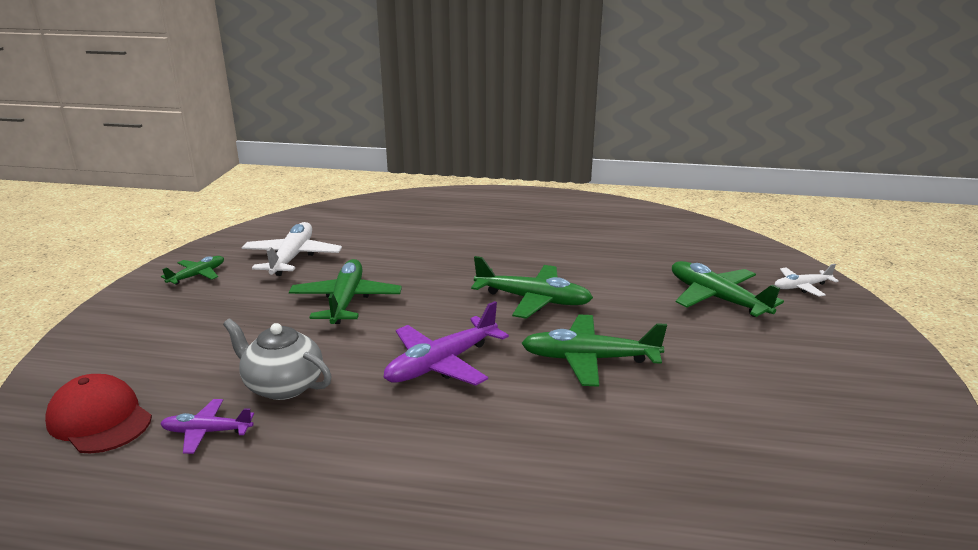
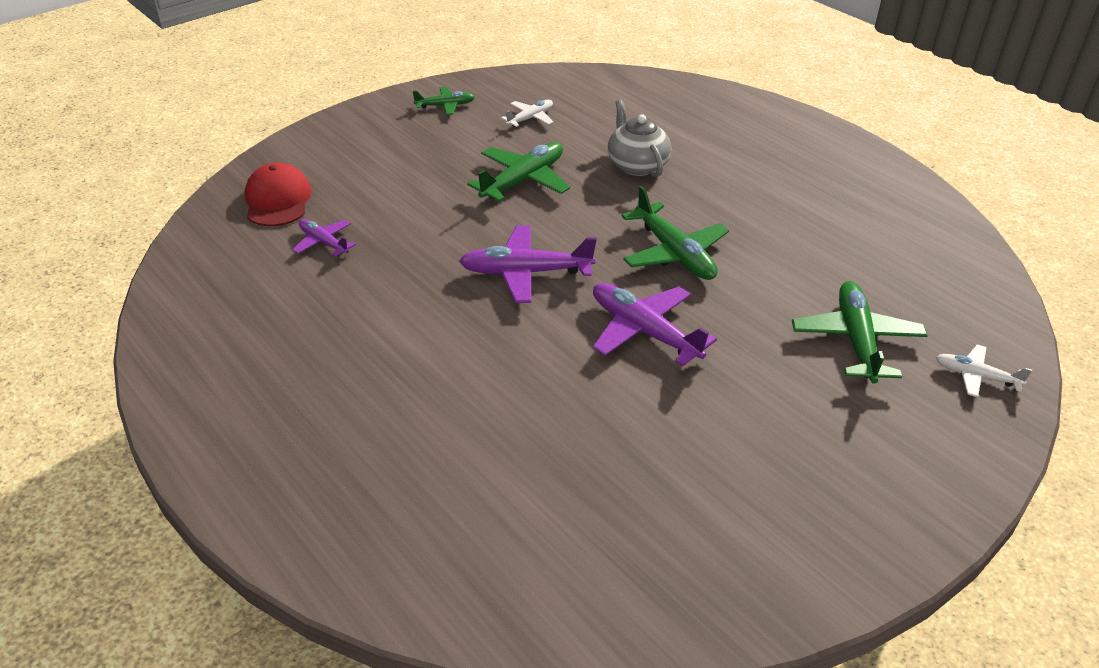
camera: 40 degrees right, 15 degrees up
grey teapot [223,319,332,400] -> grey teapot moved to [608,100,671,177]
white plane [242,222,342,276] -> white plane [501,100,554,127], size x0.57
green plane [521,314,667,387] -> purple plane [593,283,717,367]

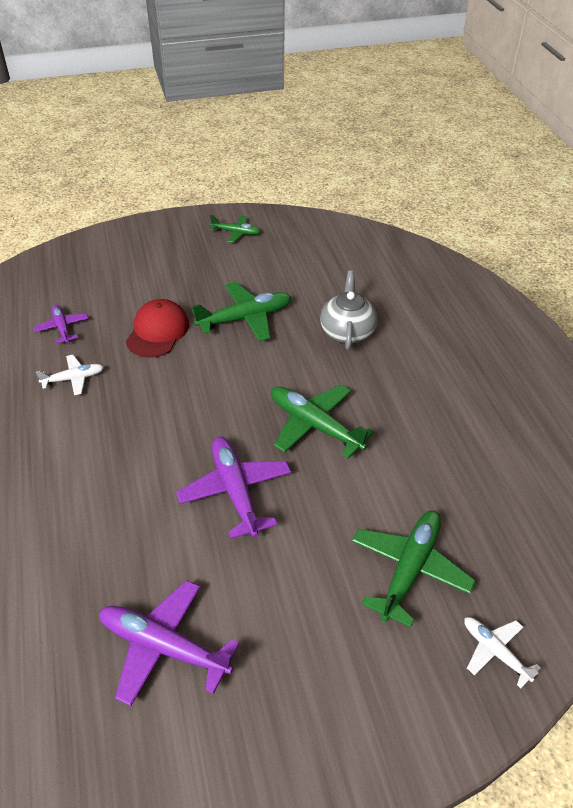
camera: 25 degrees right, 5 degrees up
red cap [245,163,312,226] -> red cap moved to [126,299,189,358]
purple plane [459,225,597,303] -> purple plane moved to [99,580,239,706]
white plane [501,100,554,127] -> white plane moved to [36,355,104,395]
green plane [622,186,729,280] -> green plane turned 135 degrees clockwise [271,385,375,458]

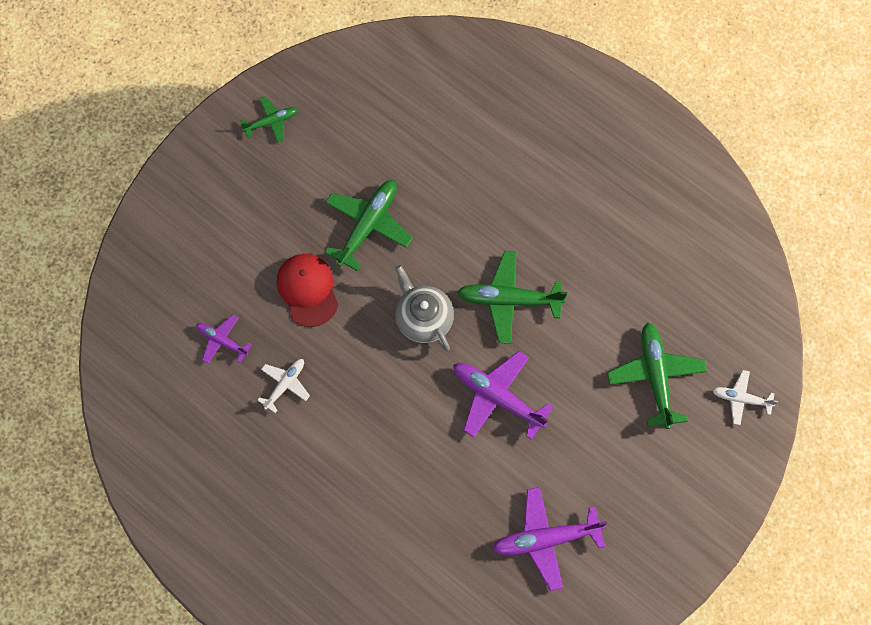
camera: 35 degrees left, 25 degrees up
grey teapot [320,271,378,350] -> grey teapot moved to [395,265,454,351]

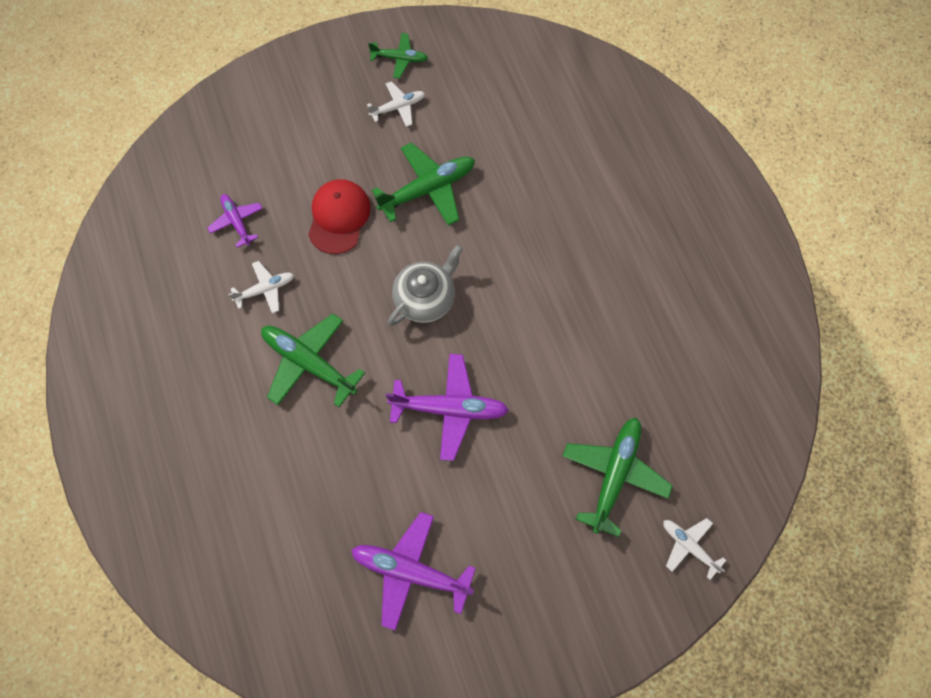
camera: 30 degrees right, 0 degrees up
grey teapot [395,265,454,351] -> grey teapot turned 45 degrees clockwise [388,244,463,326]
purple plane [453,351,553,440] -> purple plane turned 120 degrees clockwise [385,354,509,461]
green plane [457,251,567,344] -> green plane moved to [261,314,365,407]
none -> white plane [367,81,425,127]

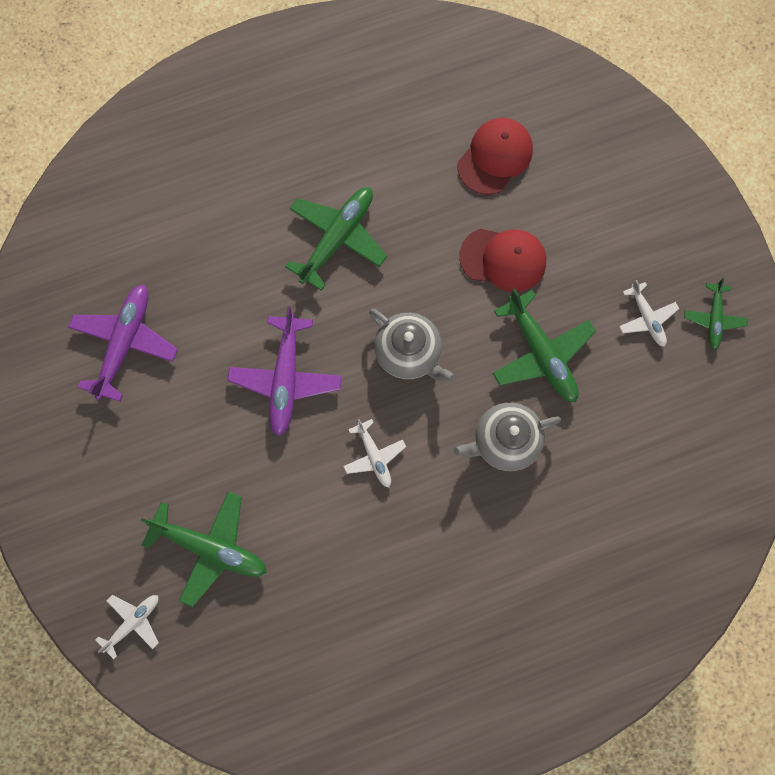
camera: 90 degrees right, 5 degrees up
purple plane [208,194,263,248] -> red cap [458,118,533,195]
white plane [228,261,294,314] -> white plane moved to [343,419,406,487]
none -> grey teapot [454,402,561,471]

